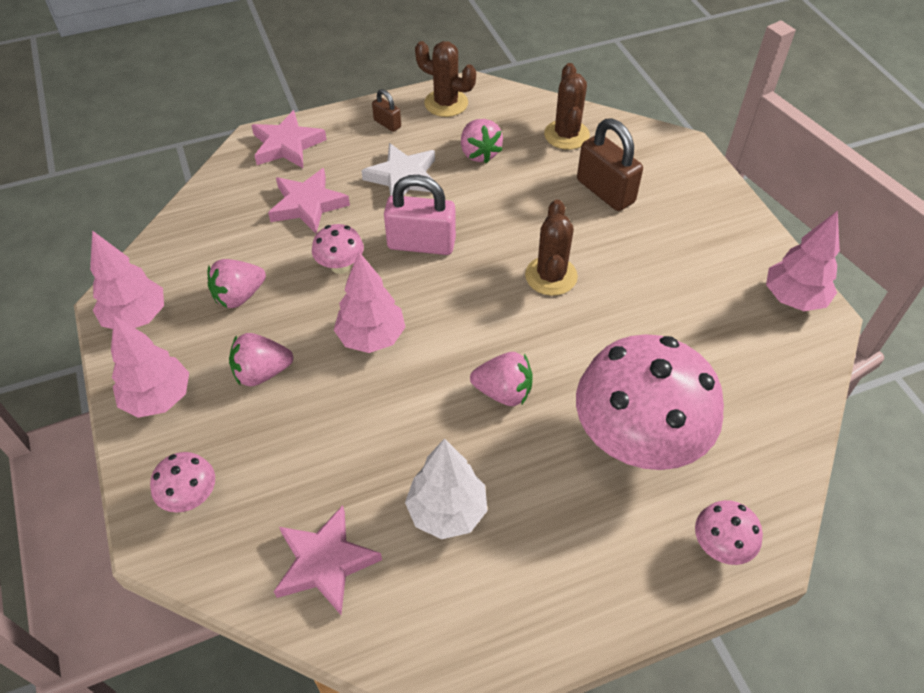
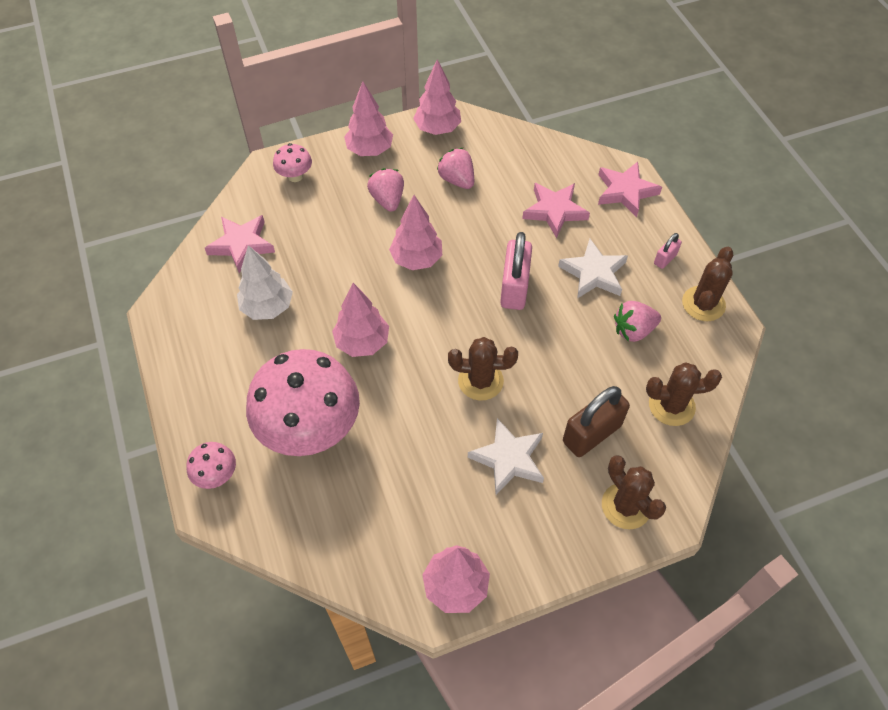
camera: 90 degrees right, 5 degrees up
pink mushroom [312,224,364,274] -> none
brown padlock [372,89,401,132] -> pink padlock [654,233,682,269]
pink strawberry [470,352,533,406] -> pink tree [332,283,389,357]
none -> white star [468,418,544,495]
none -> brown cactus [602,455,666,529]

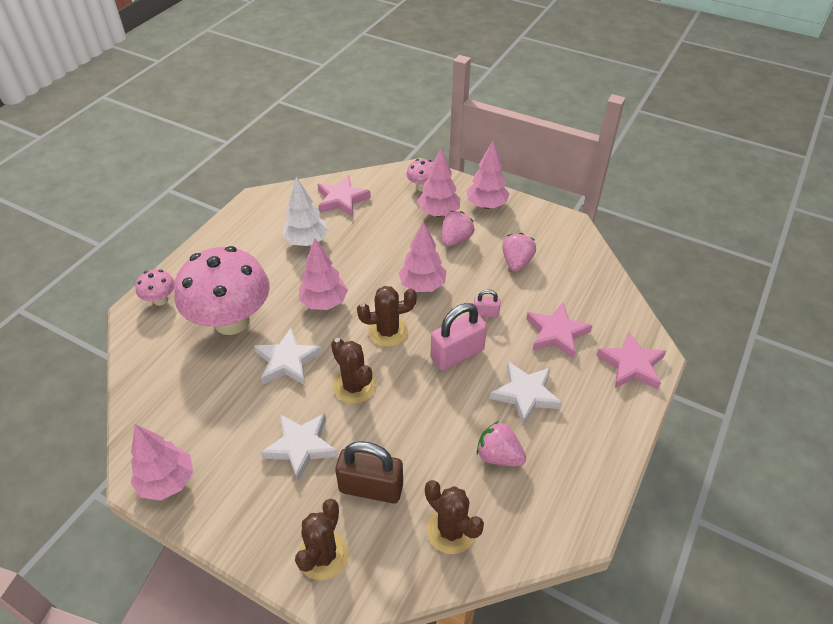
camera: 50 degrees right, 10 degrees down
pink tree [413,59,461,135] -> pink tree moved to [417,149,461,217]
pink padlock [654,233,682,269] -> pink padlock moved to [474,289,501,317]
brown cactus [682,247,733,321] -> brown cactus moved to [357,286,417,347]
none -> white star [254,328,322,385]

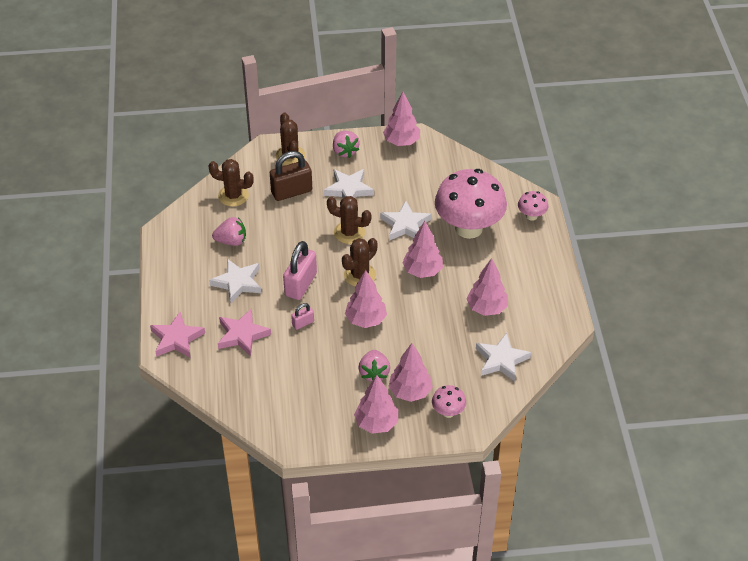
camera: 145 degrees right, 0 degrees up
white tree [283,177,328,246] -> pink tree [466,258,508,316]
pink star [318,175,371,217] -> white star [476,333,531,381]
pink strawberry [502,233,536,272] -> pink strawberry moved to [333,131,359,158]

